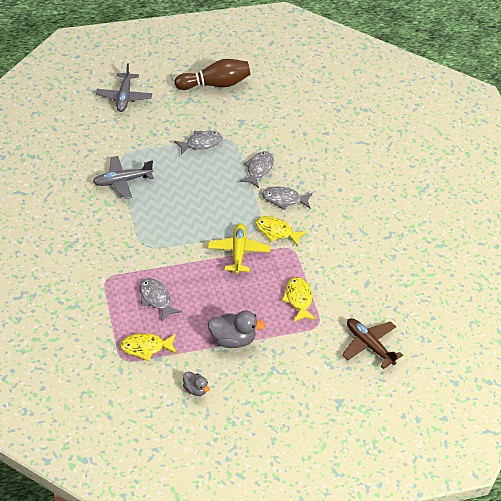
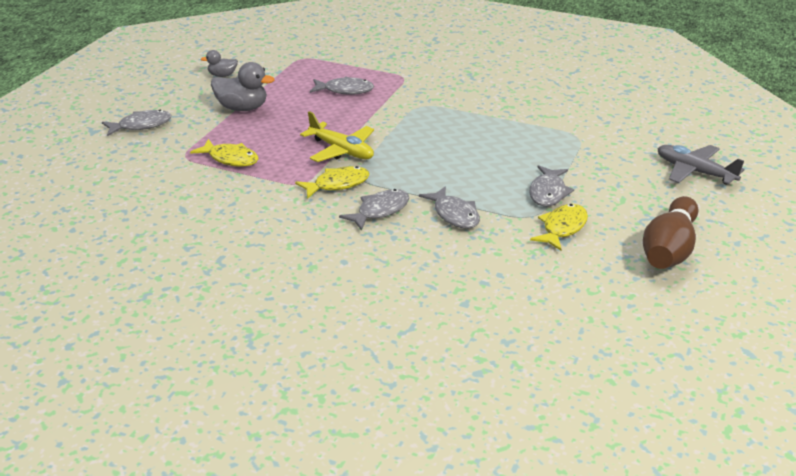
camera: 130 degrees right, 15 degrees down
grey plane [93,156,154,199] -> none
yellow fish [120,333,177,361] -> yellow fish moved to [530,204,588,250]
grey duck [208,310,266,348] -> grey duck turned 120 degrees counterclockwise [211,62,274,111]
brown plane [342,318,403,369] -> none
none -> grey fish [102,110,171,136]

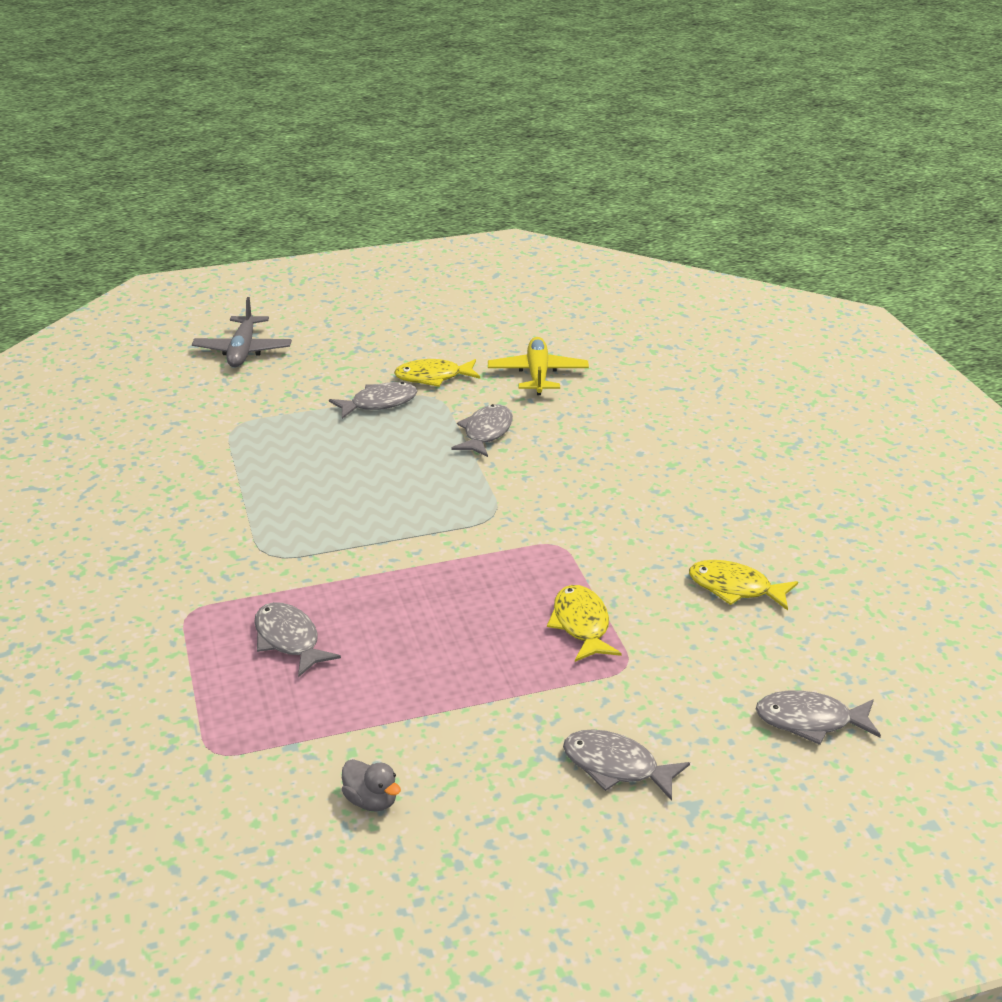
camera: 130 degrees left, 0 degrees up
grey duck [211,62,274,111] -> none
yellow fish [295,166,370,199] -> yellow fish moved to [689,560,798,611]
yellow plane [300,111,374,162] -> yellow plane moved to [488,337,589,395]
grey fish [339,189,409,231] -> grey fish moved to [756,691,881,745]
brown bowling pin [643,196,698,269] -> none

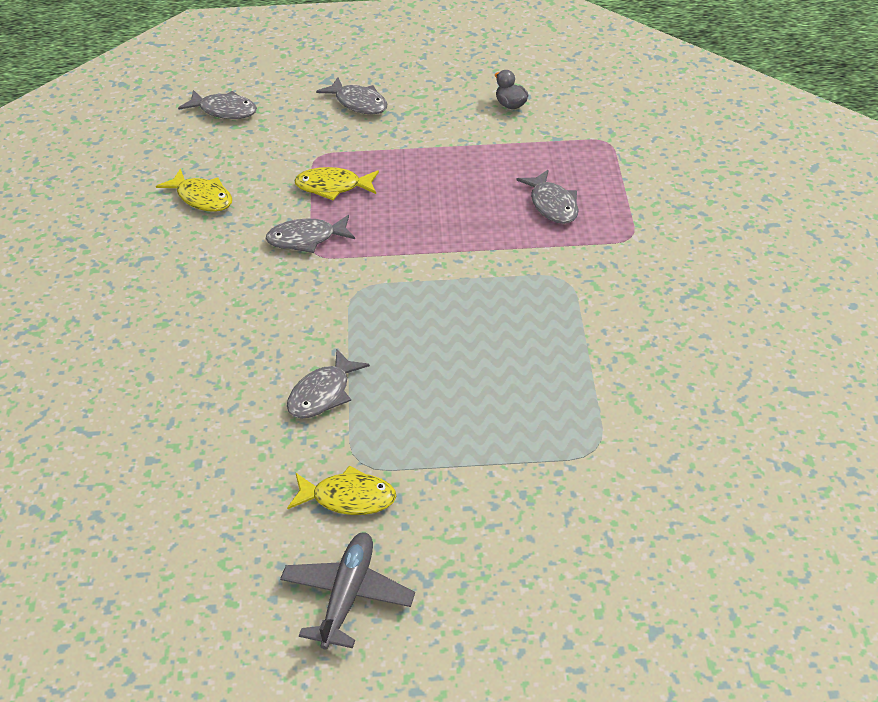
camera: 165 degrees left, 10 degrees up
grey plane [192,297,292,367] -> grey plane moved to [280,532,415,649]
grey fish [329,382,418,419] -> grey fish moved to [266,215,355,253]
yellow plane [488,337,589,395] -> none
yellow fish [547,585,622,662] -> yellow fish turned 90 degrees clockwise [294,167,379,200]

